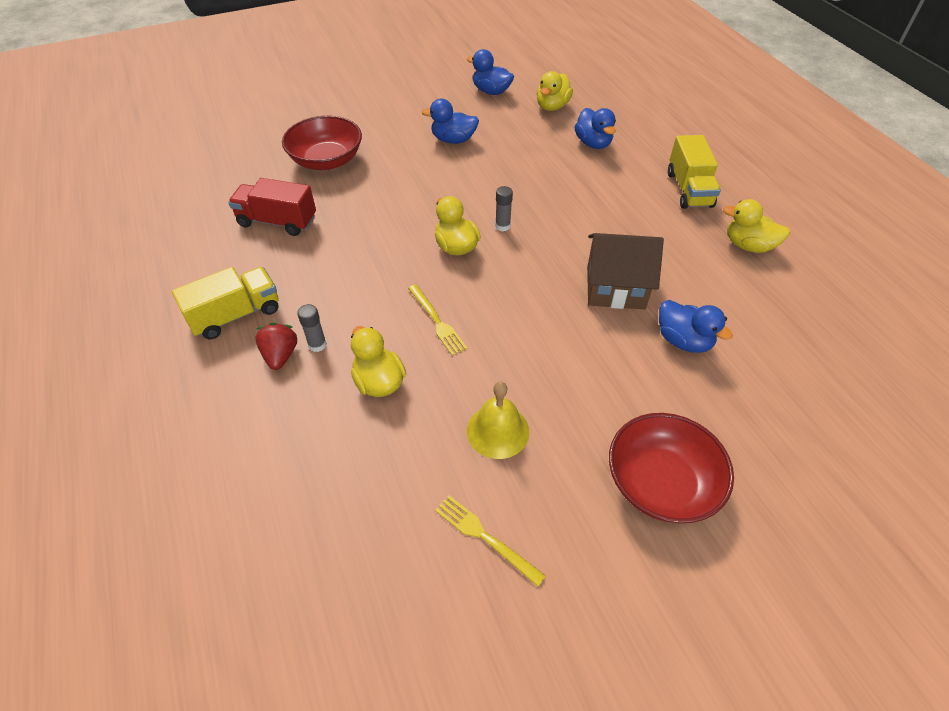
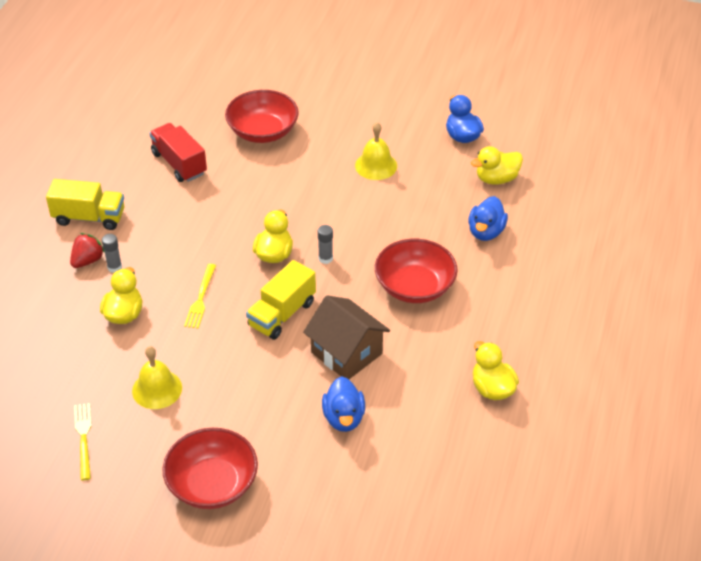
camera: 40 degrees right, 5 degrees down
blue duck [422,98,479,144] -> yellow bell [355,122,397,180]
yellow truck [668,135,721,209] -> yellow truck moved to [246,260,316,340]
none -> red bowl [375,239,457,303]

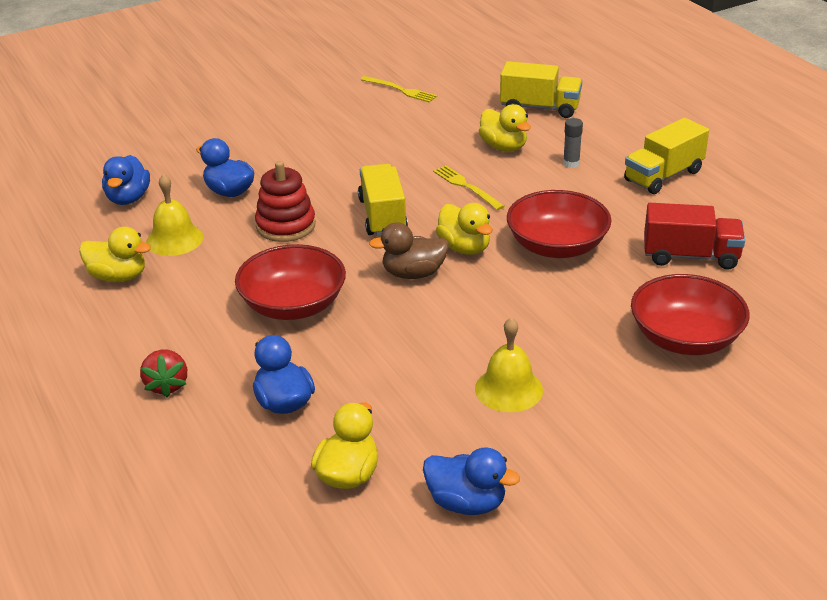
camera: 135 degrees right, 10 degrees down
red strawberry [70,233,105,268] -> red strawberry moved to [140,350,187,398]
yellow bell [132,346,182,409] -> yellow bell moved to [146,174,203,256]
red bowl [163,428,258,509] -> red bowl moved to [507,190,611,258]
brown house [303,295,390,379] -> red stacking toy [255,161,316,242]
grey glue stick [318,225,333,264] -> brown duck [369,222,449,279]
none -> blue duck [102,155,150,205]
none -> yellow truck [500,61,582,118]

